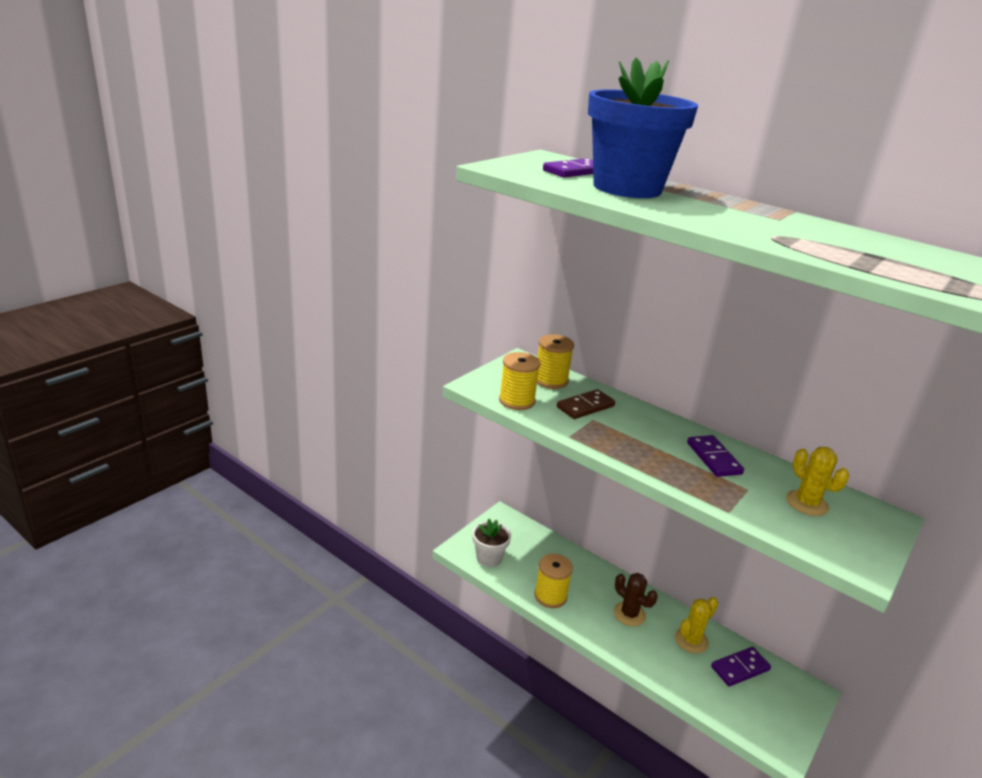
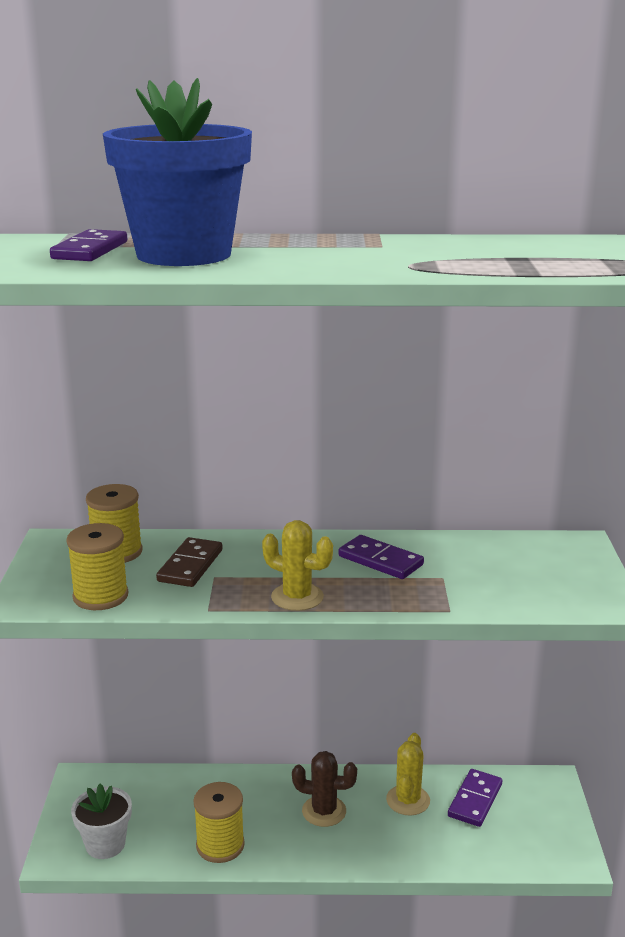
camera: 35 degrees left, 5 degrees down
yellow cactus [786,447,849,516] -> yellow cactus moved to [262,520,333,611]

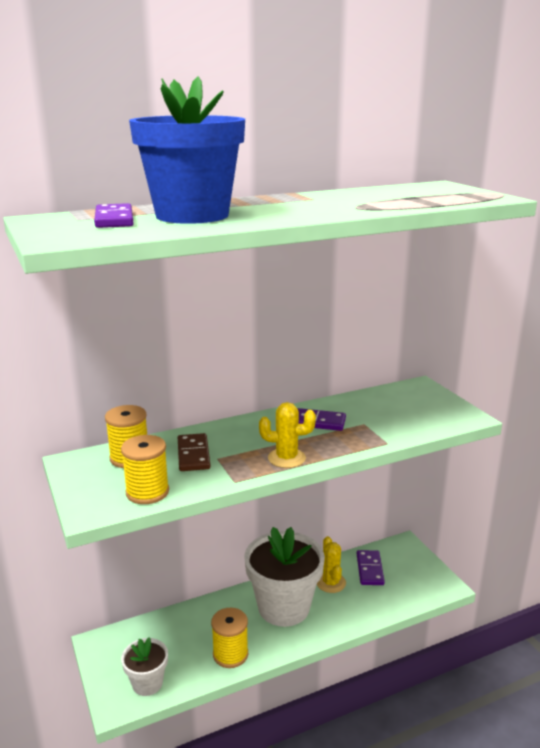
camera: 25 degrees left, 0 degrees up
brown cactus [292,751,357,827] -> white flower pot [244,527,325,627]

